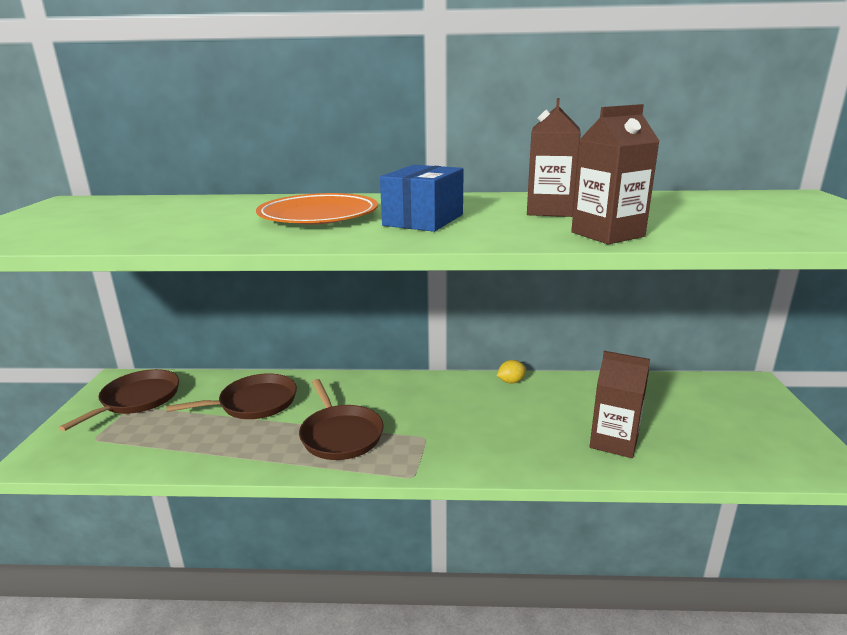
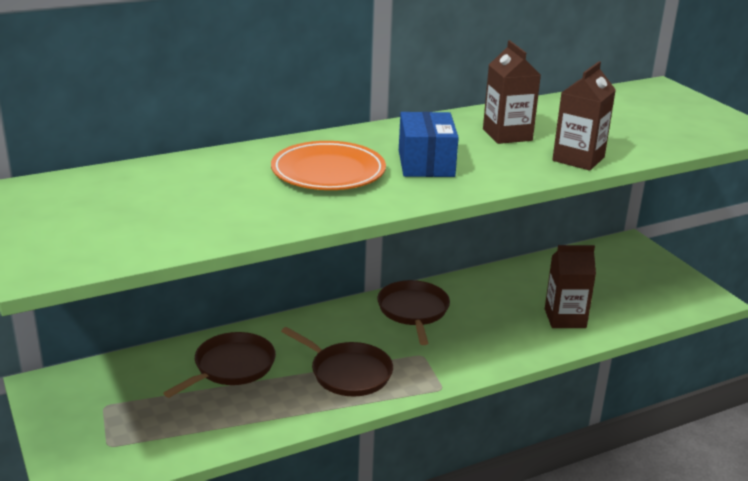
camera: 30 degrees left, 5 degrees up
brown pan [59,369,179,431] -> brown pan moved to [377,280,450,345]
yellow lemon [497,360,526,383] -> none

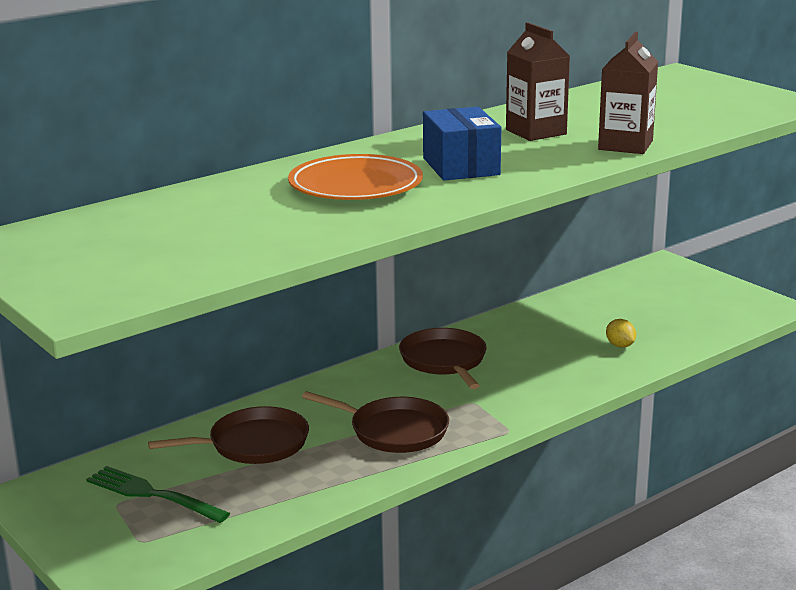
camera: 10 degrees left, 5 degrees down
brown pan [164,332,276,398] -> brown pan turned 45 degrees clockwise [148,406,309,464]
brown carton [545,245,596,328] -> yellow lemon [606,319,636,347]
none -> green fork [86,466,230,523]

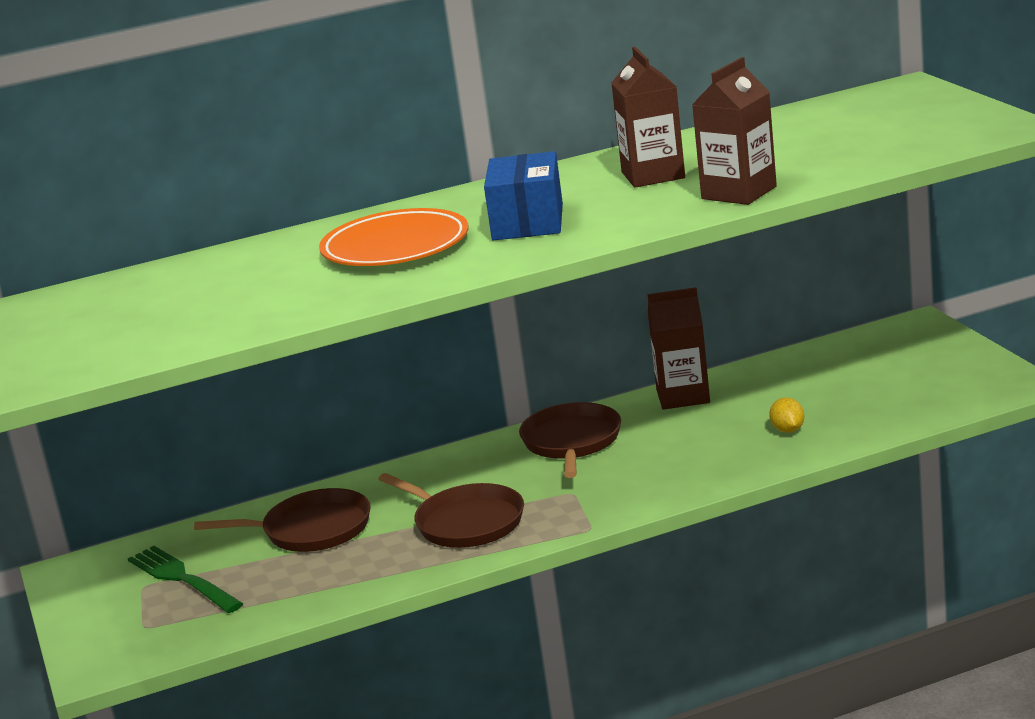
camera: 20 degrees right, 0 degrees up
none -> brown carton [647,287,710,410]

